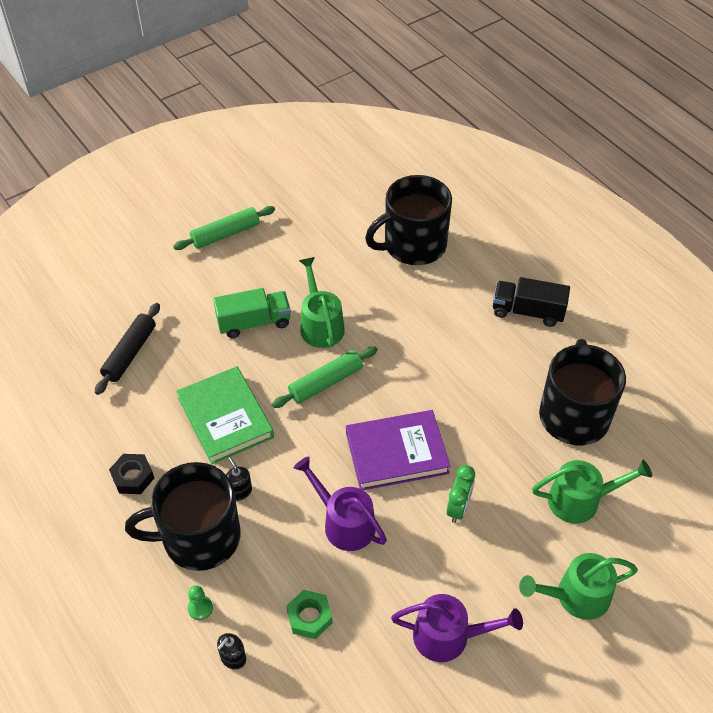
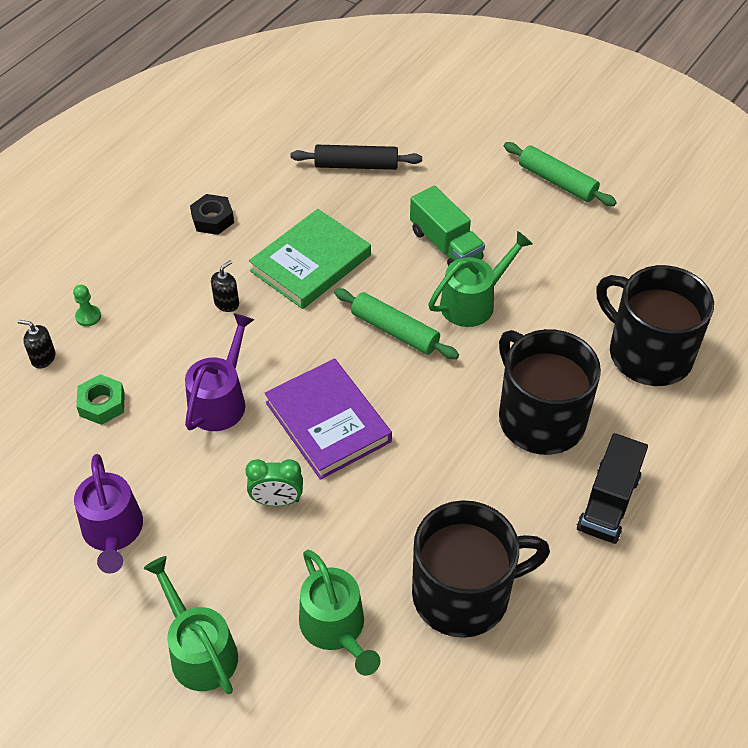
camera: 70 degrees right, 0 degrees up
black mug [125,462,241,571] -> black mug moved to [499,329,601,455]
black truck [493,277,570,327] -> black truck turned 150 degrees counterclockwise [577,433,648,544]

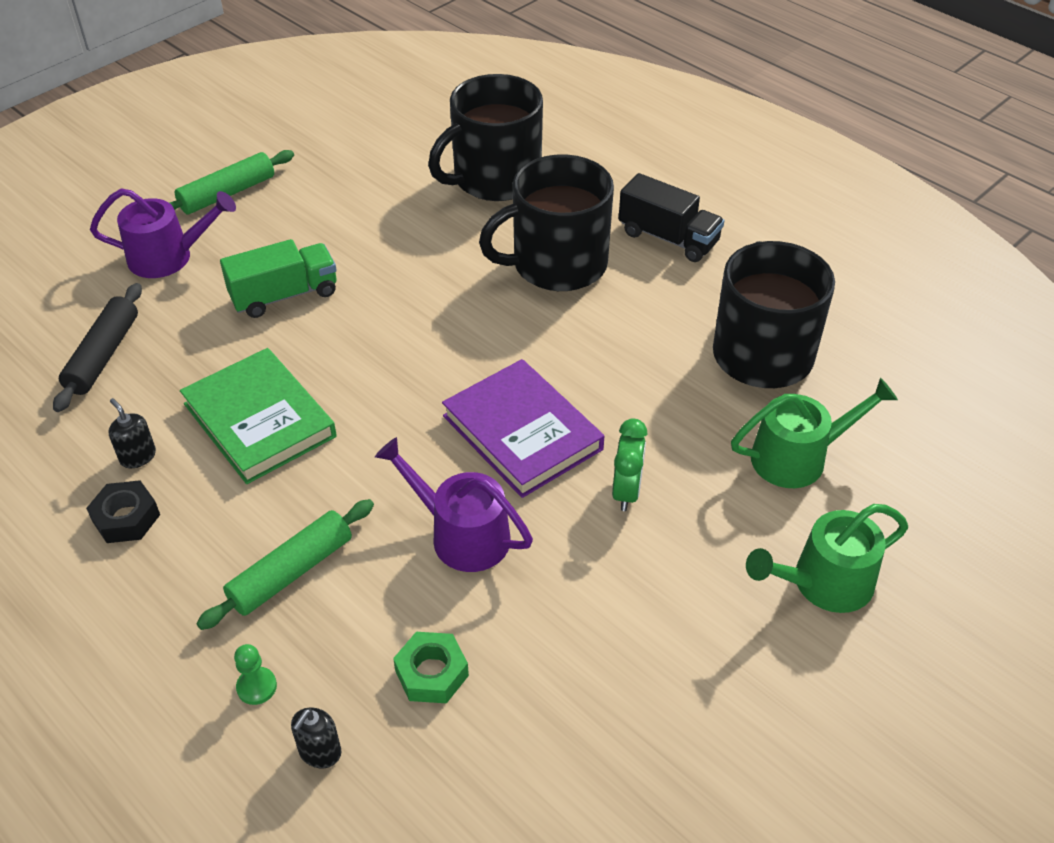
camera: 80 degrees left, 5 degrees down
purple watering can [74,454,143,574] -> purple watering can moved to [90,188,236,278]
black soap dispenser [211,260,239,312] -> black soap dispenser moved to [108,398,156,468]
purple book [265,358,392,480] -> purple book turned 75 degrees clockwise [442,359,604,498]
green rolling pin [334,288,459,359] -> green rolling pin moved to [196,499,374,630]
green watering can [428,231,533,327] -> none

